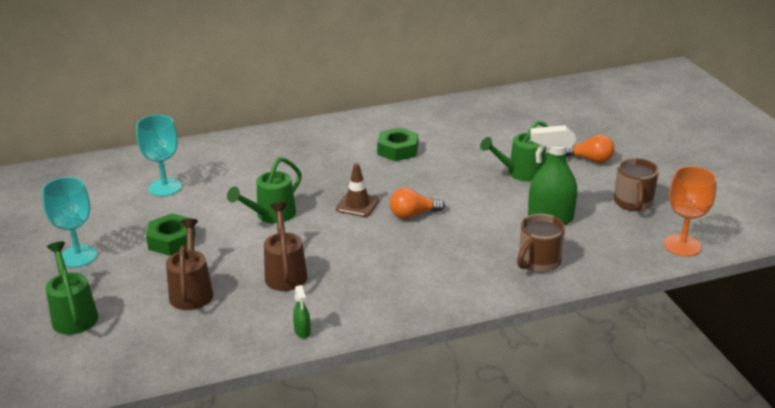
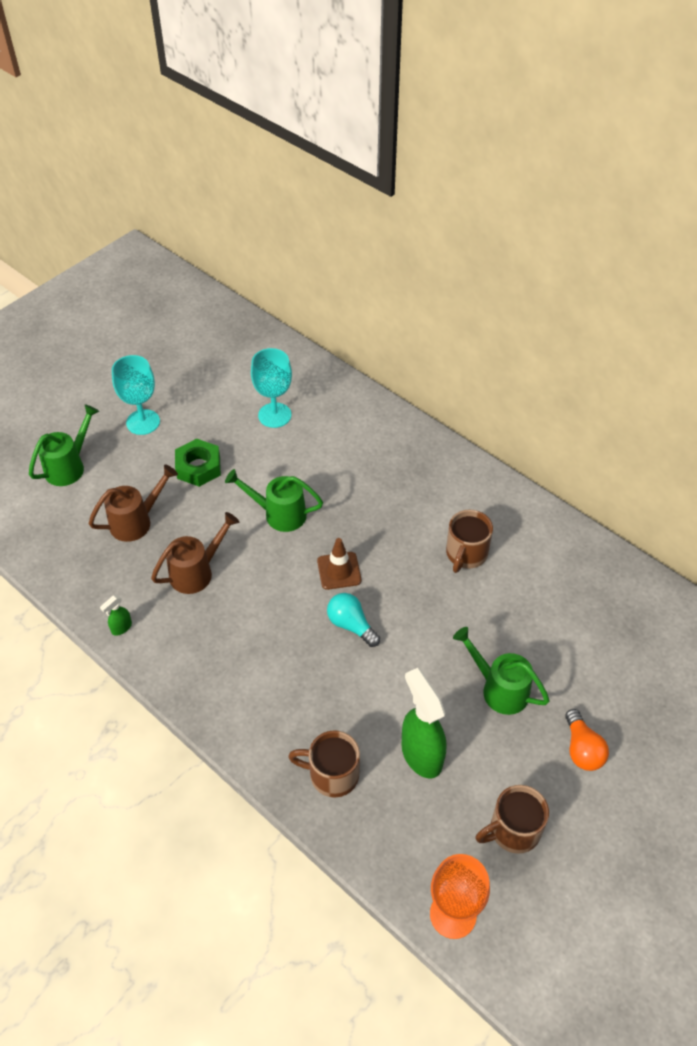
camera: 60 degrees right, 20 degrees up
green nut [377,127,418,161] -> brown mug [446,510,493,573]
orange light bulb [390,188,445,219] -> turquoise light bulb [327,593,380,647]

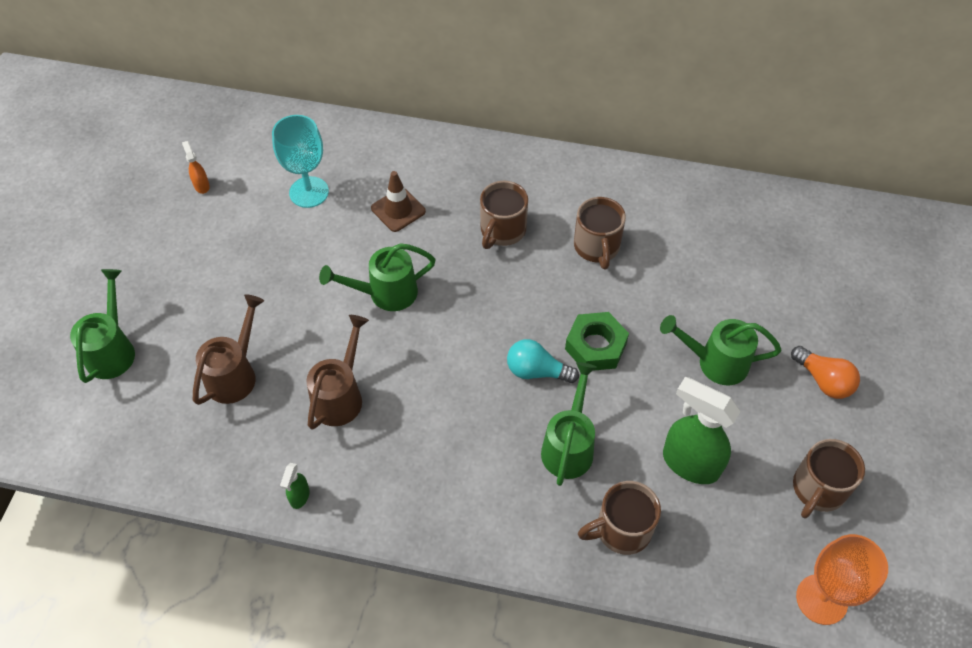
camera: 30 degrees left, 5 degrees up
turquoise goblet [112,355,160,435] -> none
green nut [175,439,221,487] -> green nut moved to [565,312,629,371]
brown traffic cone [317,538,361,590] -> brown traffic cone moved to [371,171,426,232]
none -> orange spray bottle [182,141,210,194]
none -> brown mug [480,181,528,249]
none -> green watering can [541,362,597,486]

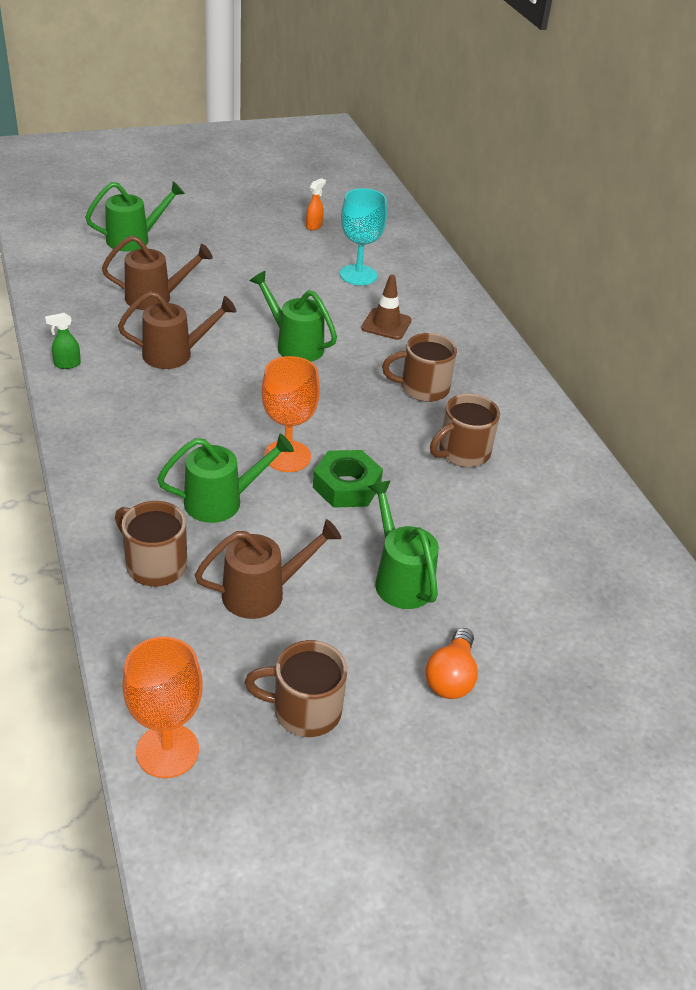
camera: 55 degrees right, 15 degrees down
turquoise light bulb [507,339,579,383] -> orange goblet [261,356,320,472]
green spray bottle [663,377,741,484] -> brown watering can [195,519,341,619]

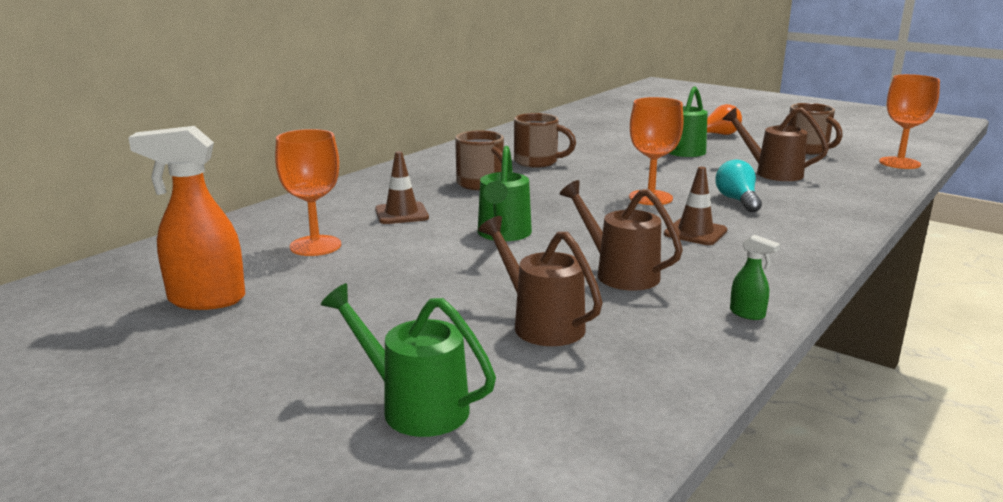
camera: 120 degrees left, 20 degrees down
brown mug [115,501,187,586] -> none
green watering can [157,433,294,523] -> turquoise light bulb [715,160,762,213]
orange spray bottle [306,178,326,230] -> orange spray bottle [128,126,245,310], size x2.20
green nut [313,450,383,508] -> none
turquoise goblet [340,188,387,285] -> orange goblet [275,129,341,256]
none -> brown traffic cone [664,167,728,245]

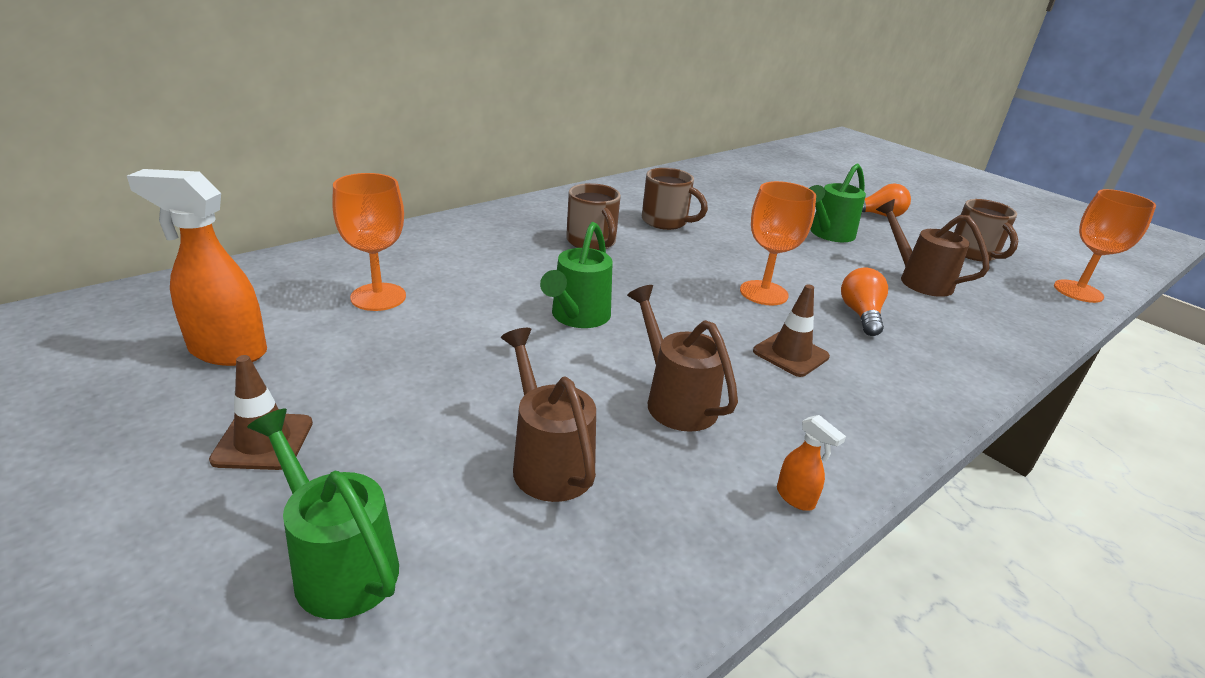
camera: 10 degrees right, 10 degrees up
brown traffic cone [375,151,429,224] -> brown traffic cone moved to [209,355,313,470]
turquoise light bulb [715,160,762,213] -> orange light bulb [841,268,888,336]
green spray bottle [730,235,780,320] -> orange spray bottle [777,415,846,511]

